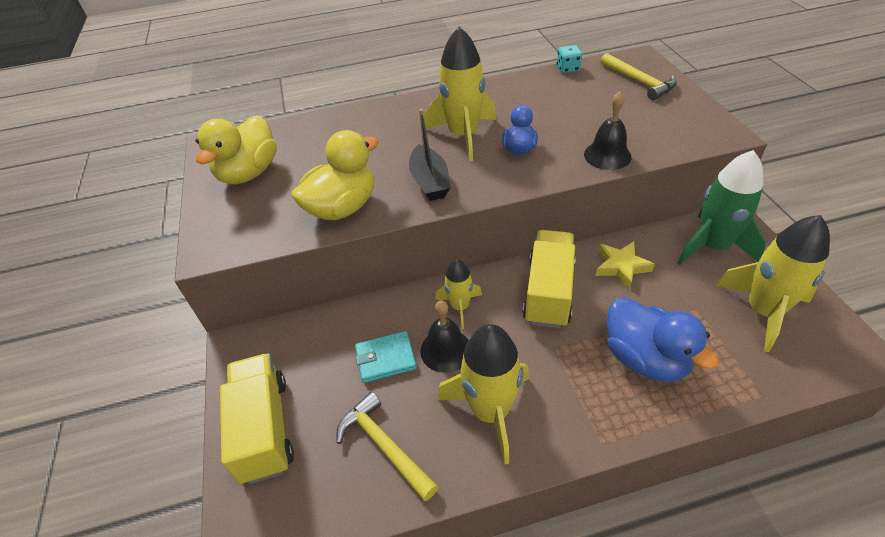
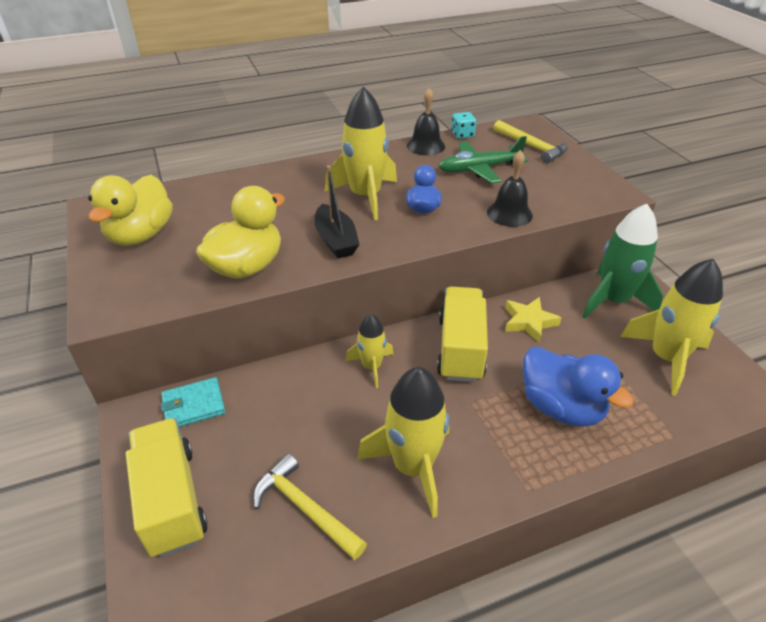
camera: 10 degrees left, 5 degrees down
turquoise wallet [355,331,417,383] -> turquoise wallet moved to [161,377,225,427]
black bell [420,300,469,373] -> black bell moved to [407,88,445,156]
none -> green plane [438,136,528,183]

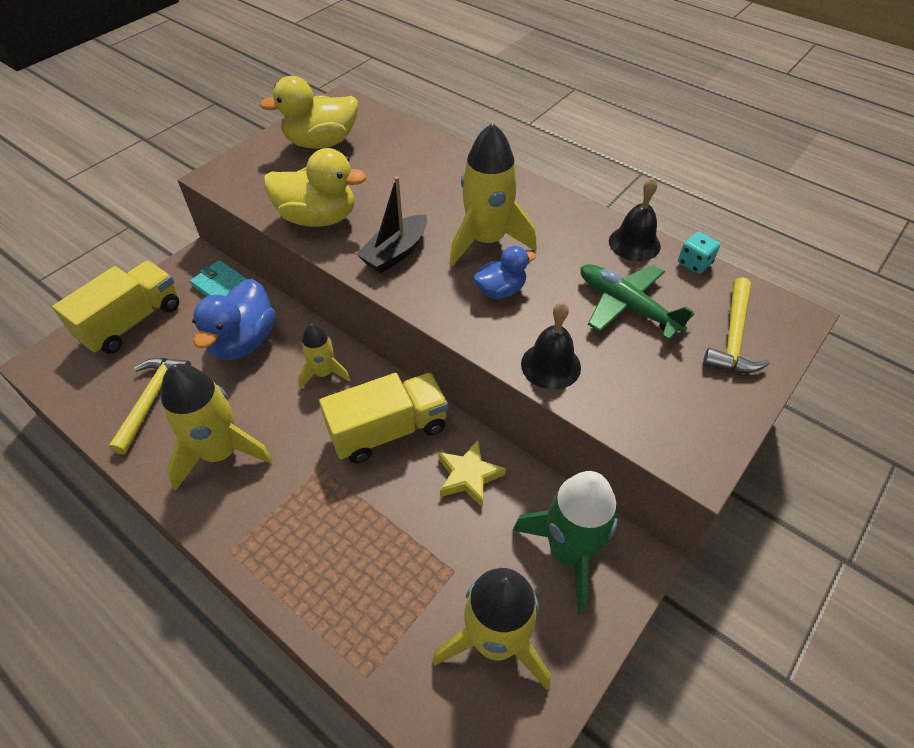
camera: 60 degrees right, 10 degrees up
blue duck [523,347,634,427] -> blue duck moved to [192,279,275,360]

